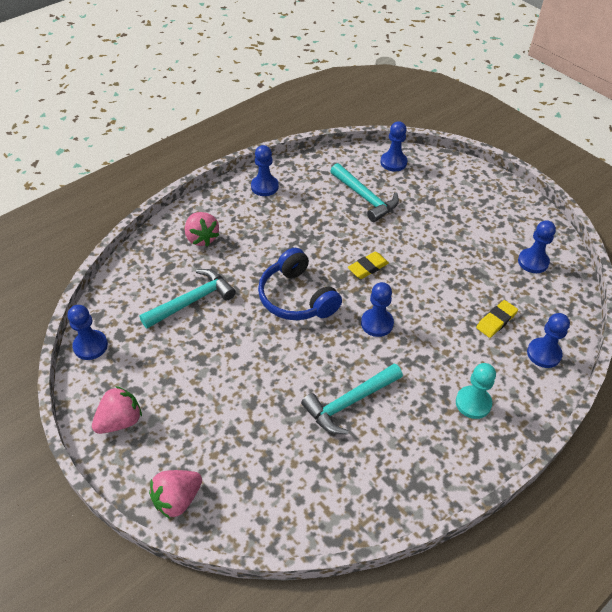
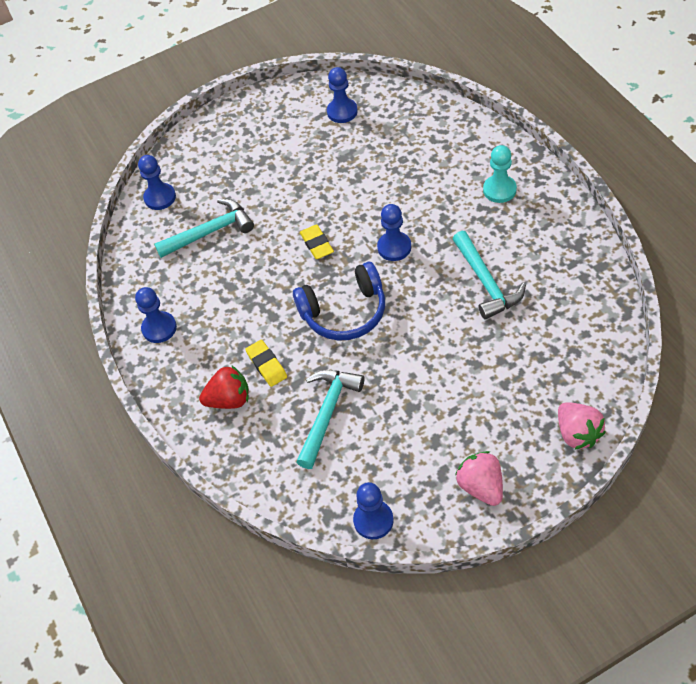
camera: 70 degrees left, 5 degrees up
turquoise hammer [139,269,236,329] -> turquoise hammer turned 45 degrees clockwise [296,370,364,469]
pink strawberry [185,212,219,246] -> red strawberry [199,365,249,409]
yellow eraser [476,300,518,338] -> yellow eraser moved to [245,340,287,387]
blue pawn [527,313,570,368] -> none

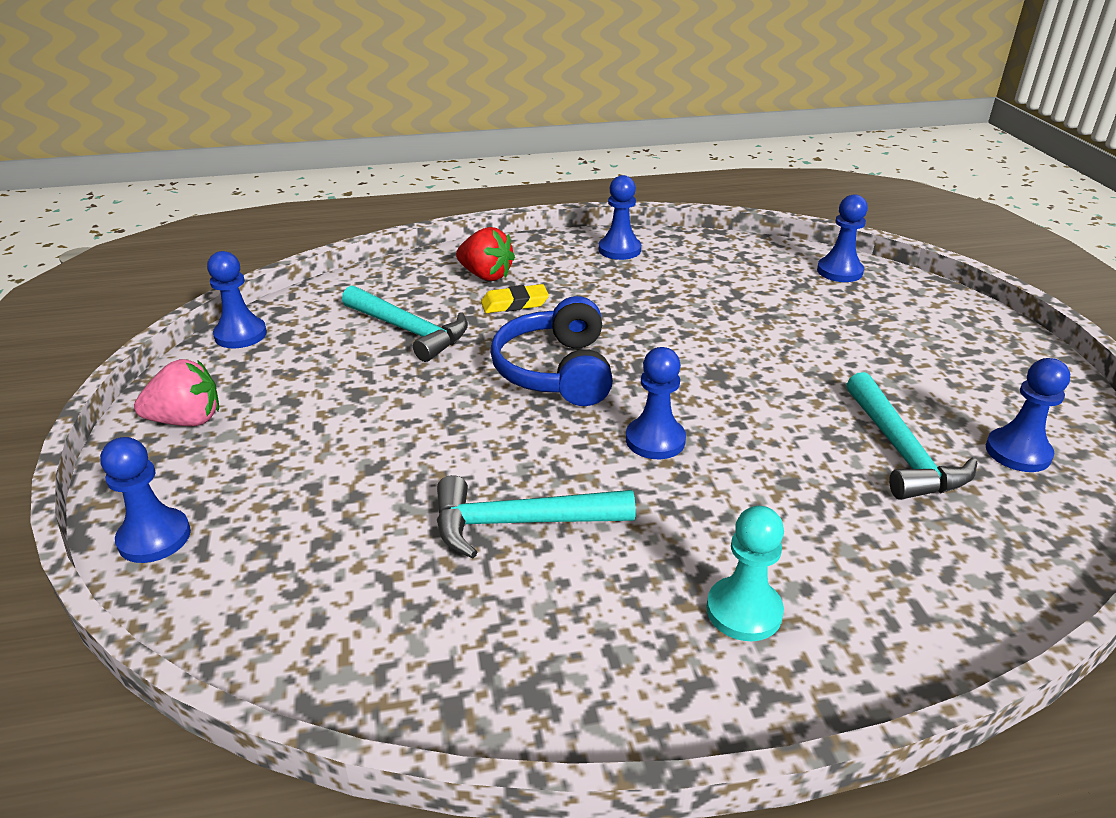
camera: 100 degrees right, 20 degrees down
turquoise hammer [154,199,254,258] -> turquoise hammer moved to [846,372,977,500]
red strawberry [199,365,249,409] -> red strawberry turned 60 degrees counterclockwise [456,227,515,281]
yellow eraser [300,224,334,259] -> none
pink strawberry [558,402,605,450] -> blue pawn [100,437,191,563]

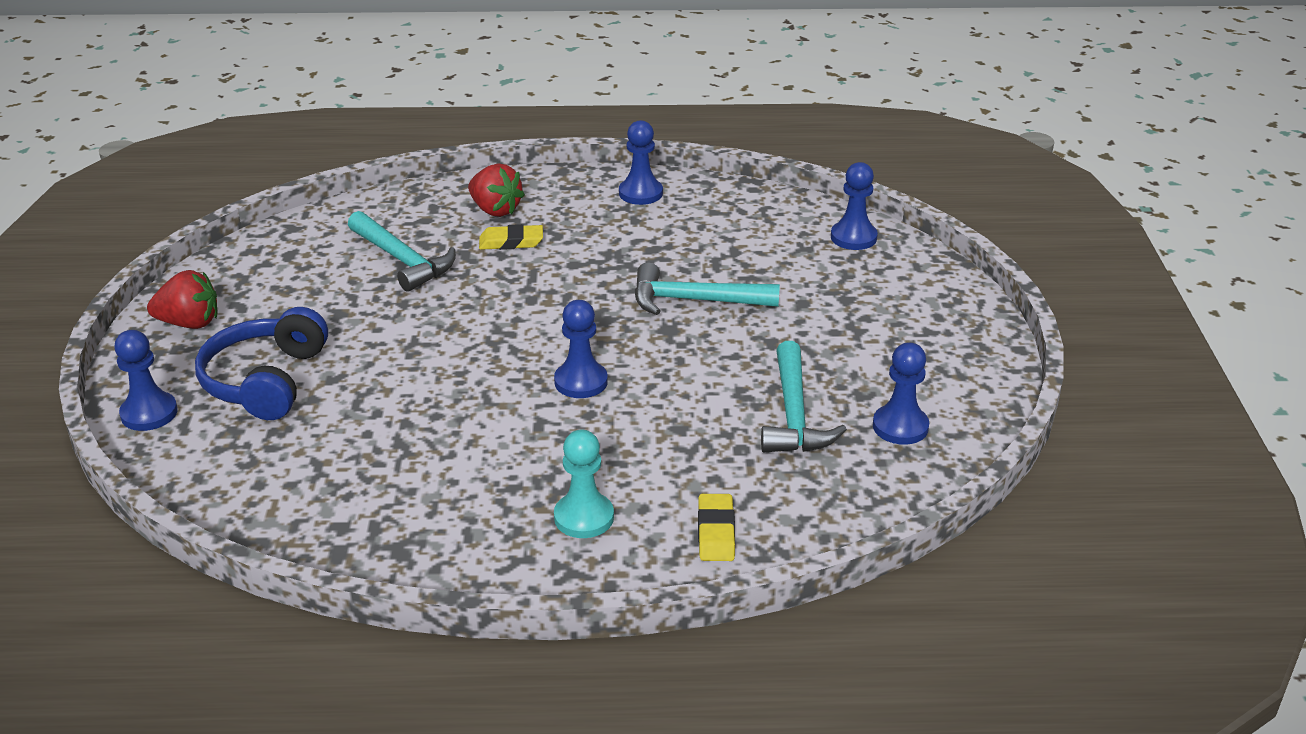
camera: 10 degrees right, 0 degrees up
pink strawberry [134,359,219,426] -> red strawberry [147,270,217,329]
blue pawn [207,251,267,348] -> none
turquoise hammer [437,475,635,558] -> turquoise hammer moved to [635,262,780,315]
blue headphones [490,296,613,406] -> blue headphones moved to [195,307,328,420]
none -> yellow eraser [698,494,735,561]

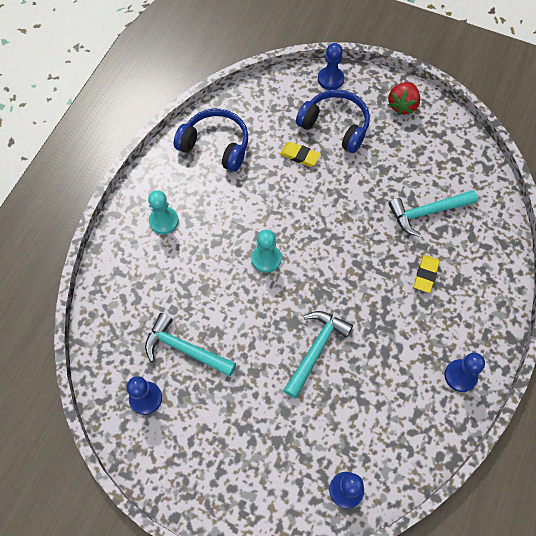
camera: 115 degrees right, 30 degrees up
red strawberry [468,163,525,217] -> none
blue pawn [554,300,608,398] -> turquoise pawn [251,230,281,273]
yellow eraser [698,494,735,561] -> yellow eraser moved to [280,142,321,167]
none -> blue headphones [174,109,248,172]

